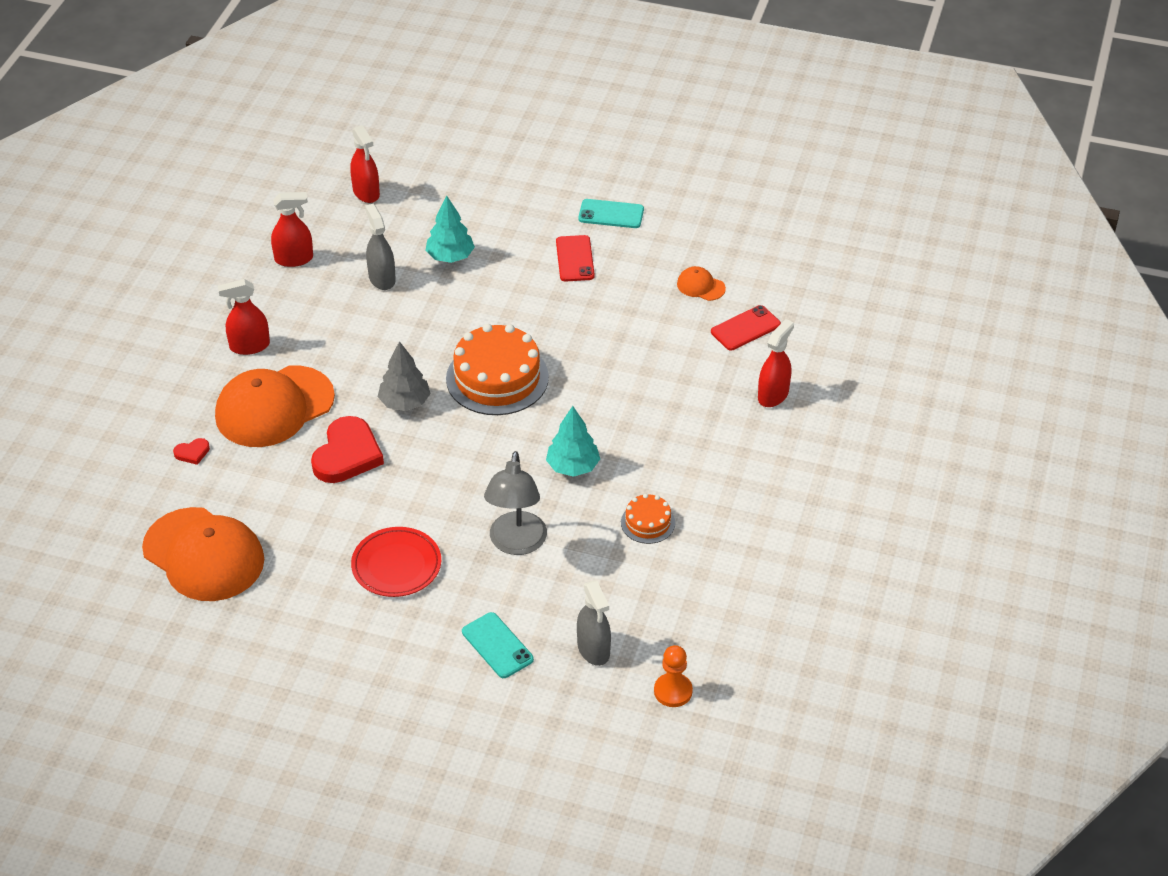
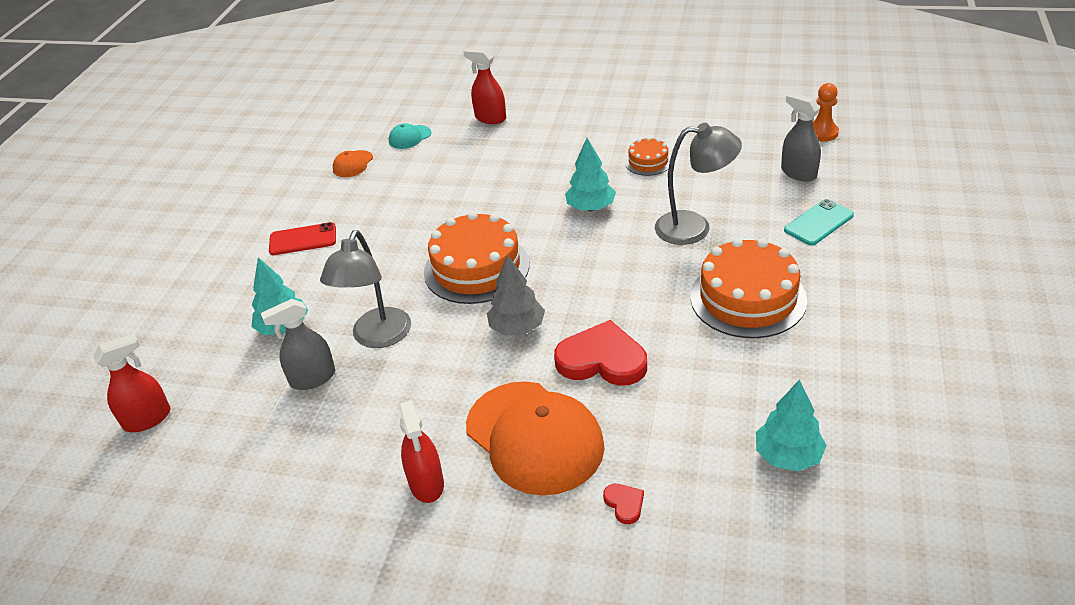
camera: 90 degrees left, 5 degrees down
orange cap [142,507,264,601] -> turquoise tree [756,379,827,471]
red spray bottle [271,192,313,267] -> none
red plate [351,527,441,597] -> orange cake [691,238,807,338]
grey spray bottle [577,580,611,666] -> grey spray bottle turned 105 degrees counterclockwise [781,93,821,181]
turquoise phone [578,199,644,228] -> none
red phone [711,305,781,350] -> turquoise cap [389,123,431,149]
none -> grey lamp [320,230,411,348]

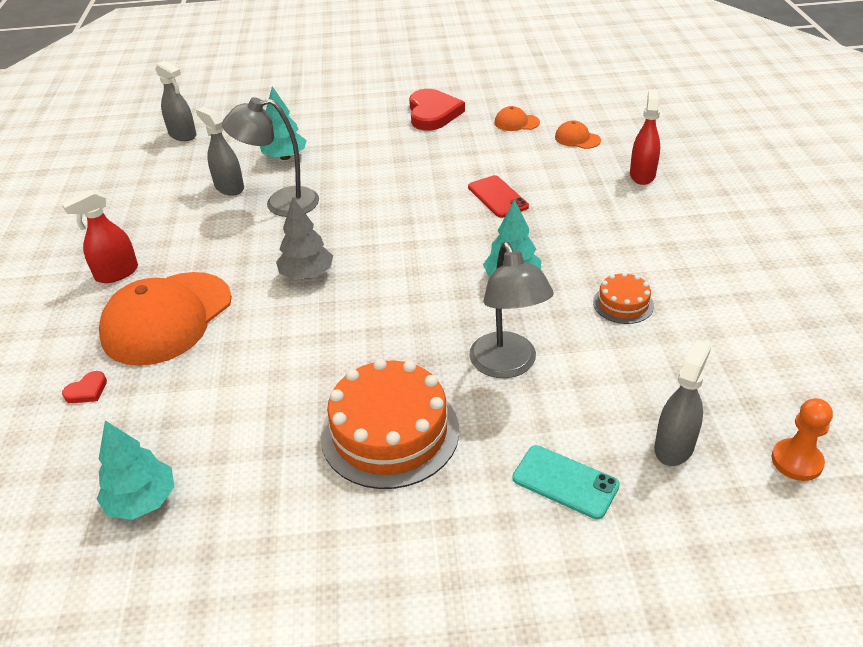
camera: 70 degrees right, 0 degrees up
red spray bottle [93,333,170,432] -> grey spray bottle [155,61,197,141]
red phone [269,222,336,255] -> red phone moved to [468,175,529,218]
turquoise cap [389,123,431,149] -> orange cap [555,120,601,149]
orange cake [424,211,529,304] -> none
red heart [554,320,647,386] -> red heart moved to [409,89,465,131]

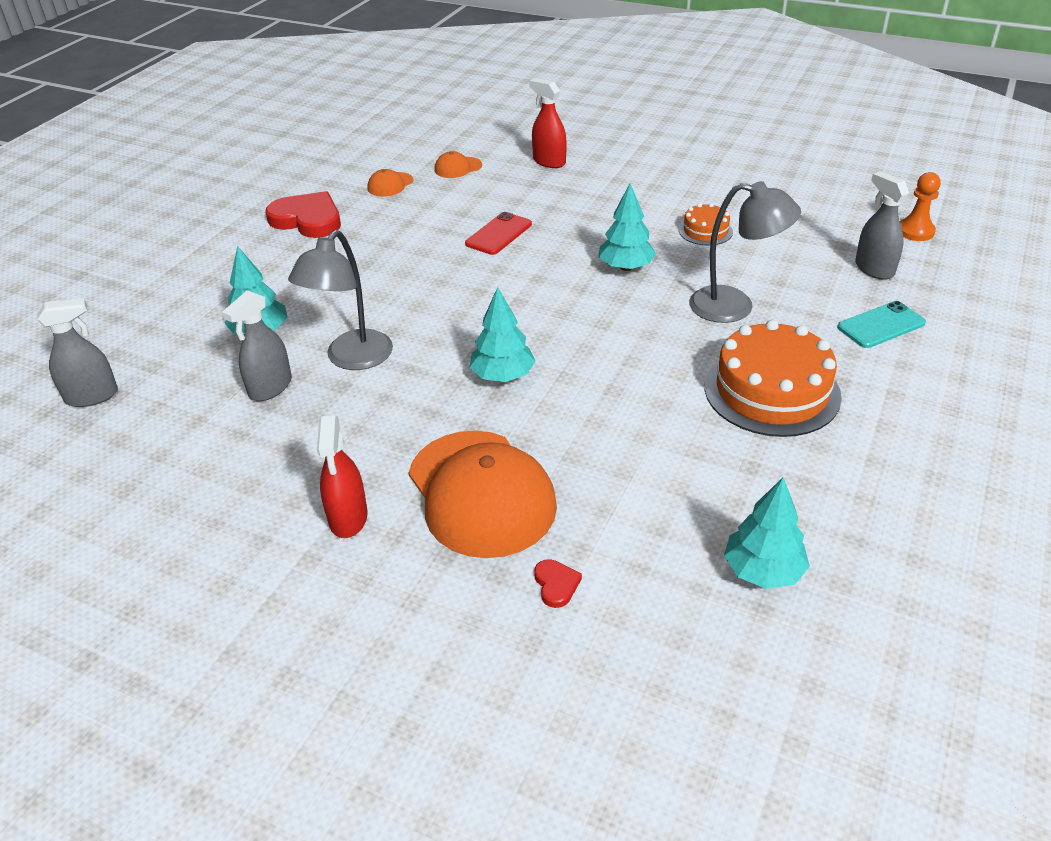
camera: 60 degrees left, 0 degrees up
grey spray bottle [196,107,244,195] -> grey spray bottle turned 45 degrees counterclockwise [222,290,292,401]
grey tree [276,198,333,280] -> turquoise tree [469,287,536,382]
red phone [468,175,529,218] -> red phone turned 60 degrees counterclockwise [465,212,532,255]

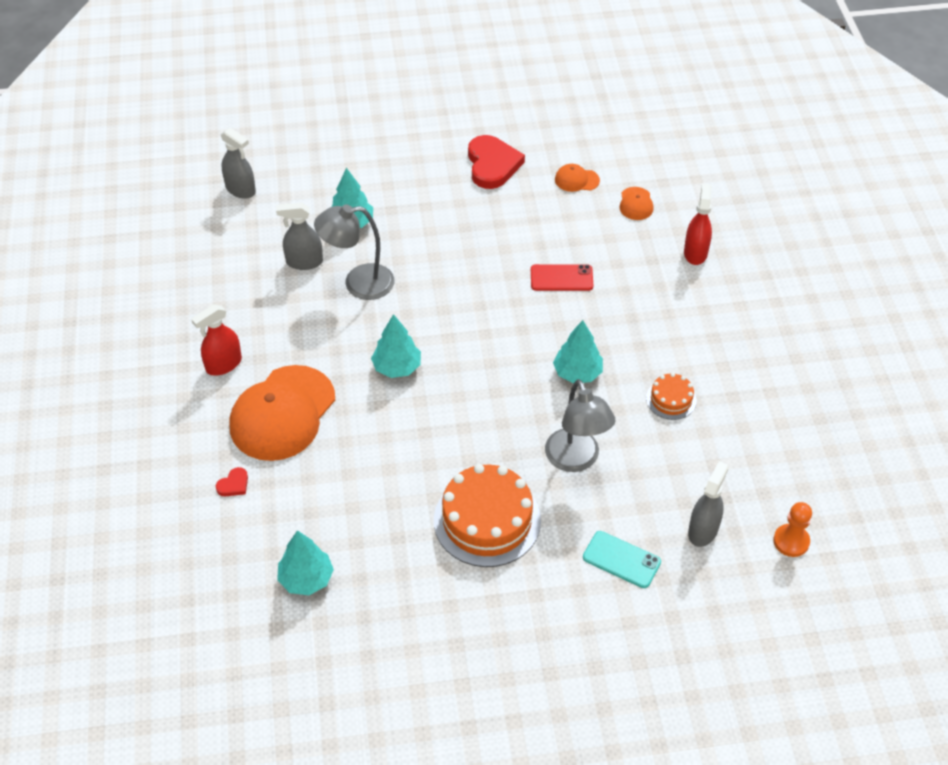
camera: 55 degrees right, 10 degrees up
orange cap [435,151,482,178] -> orange cap turned 120 degrees counterclockwise [619,187,653,220]

